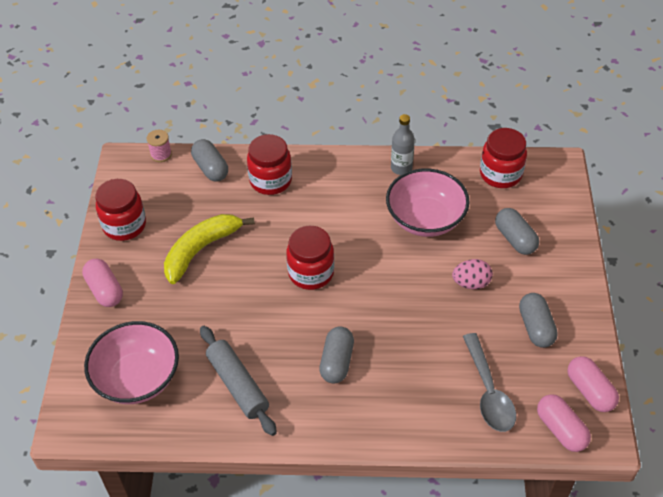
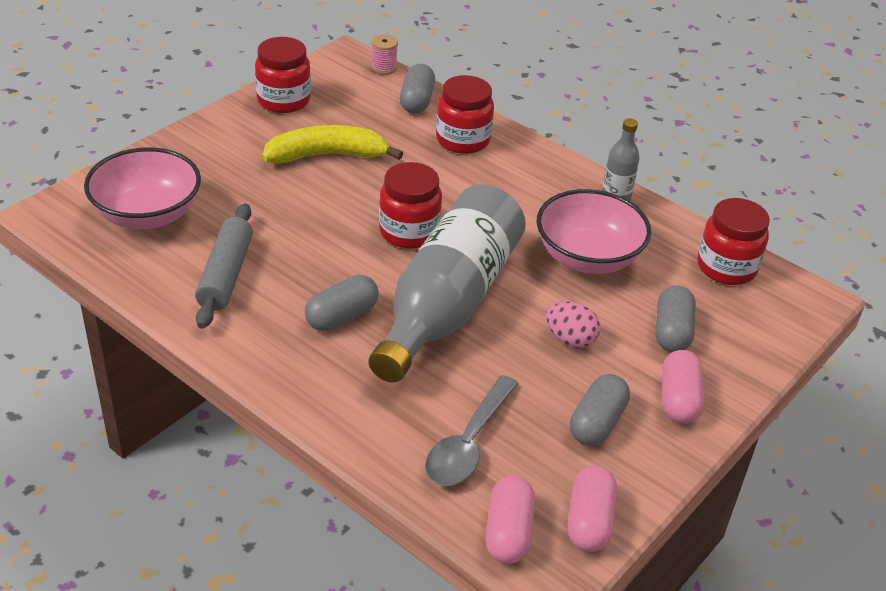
camera: 35 degrees right, 10 degrees down
pink capsule [82,259,123,307] -> pink capsule moved to [662,350,704,424]
none -> grey bottle [369,184,526,383]

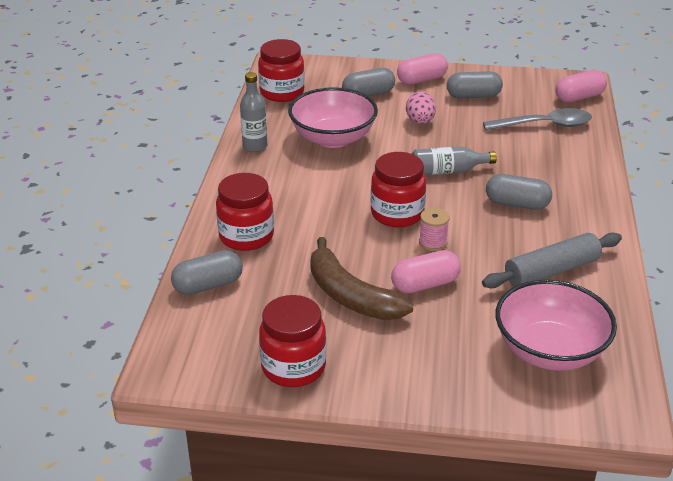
camera: 120 degrees left, 5 degrees down
yellow banana [262,125,403,164] -> brown banana [310,237,413,320]
grey bottle [369,184,526,383] -> grey bottle [412,147,497,175], size x0.43
pink spool [371,34,398,75] -> pink spool moved to [419,208,450,251]
pink capsule [568,466,617,552] -> pink capsule moved to [391,250,461,294]

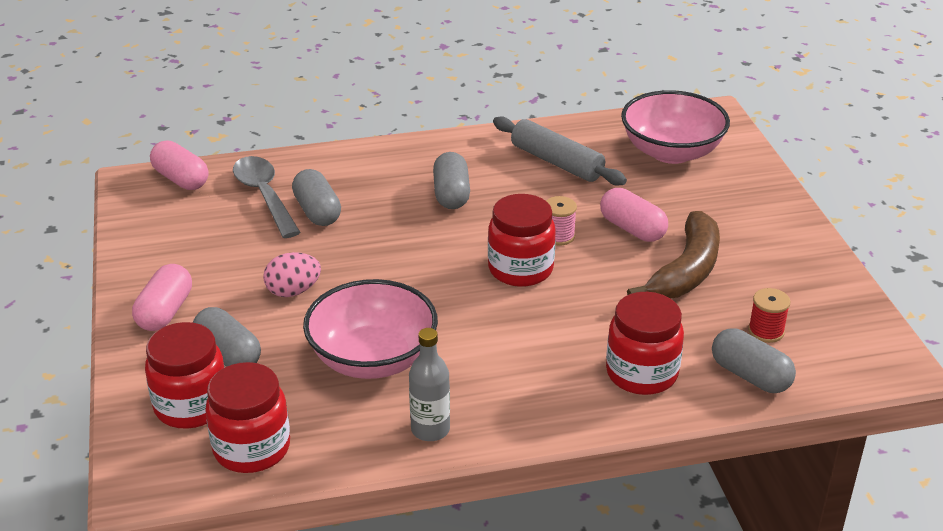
camera: 110 degrees left, 0 degrees up
red jar [259,295,326,387] -> red jar moved to [145,322,225,429]
pink capsule [397,53,448,85] -> pink capsule turned 60 degrees clockwise [132,264,192,331]
grey bottle [412,147,497,175] -> none
grey capsule [447,71,503,98] -> grey capsule moved to [292,169,341,226]
none -> red spool [748,288,790,343]

